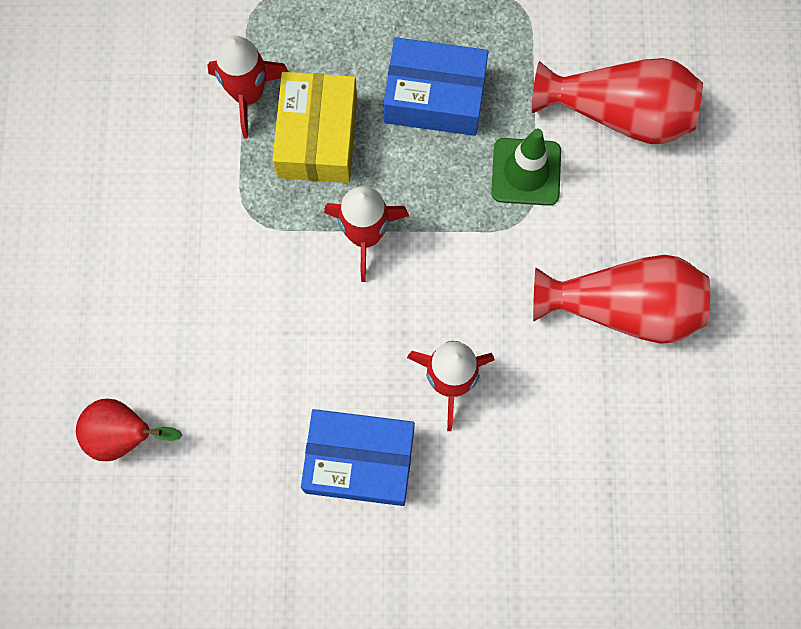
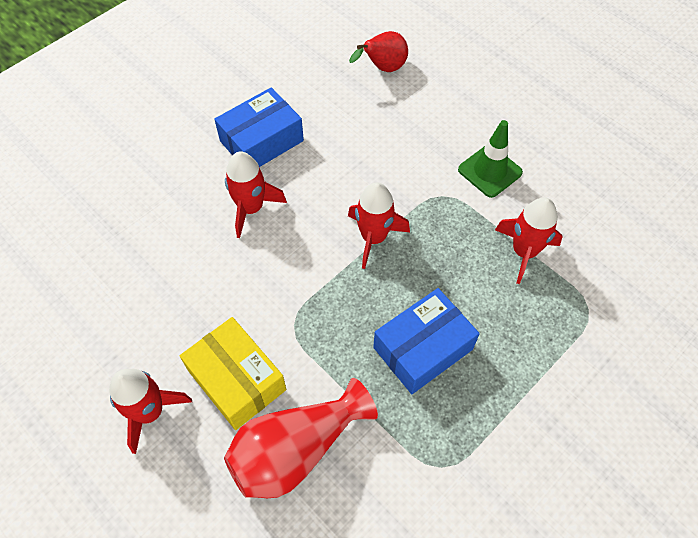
camera: 135 degrees right, 15 degrees down
yellow box [273,72,357,183] -> yellow box moved to [180,317,286,430]
green traffic cone [491,128,561,206] -> green traffic cone moved to [458,120,523,198]
red vase [533,255,710,344] -> none
none -> red rocket [109,369,192,454]

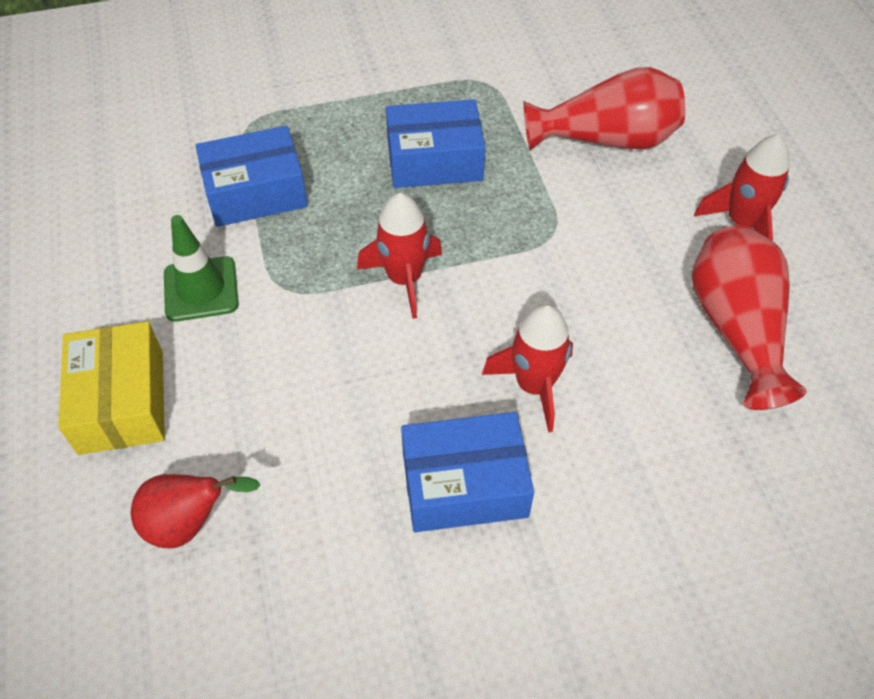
camera: 150 degrees left, 5 degrees down
yellow box [180,317,286,430] -> yellow box moved to [58,321,165,455]
red rocket [495,198,563,284] -> blue box [195,126,308,227]
none -> red vase [692,225,807,410]

